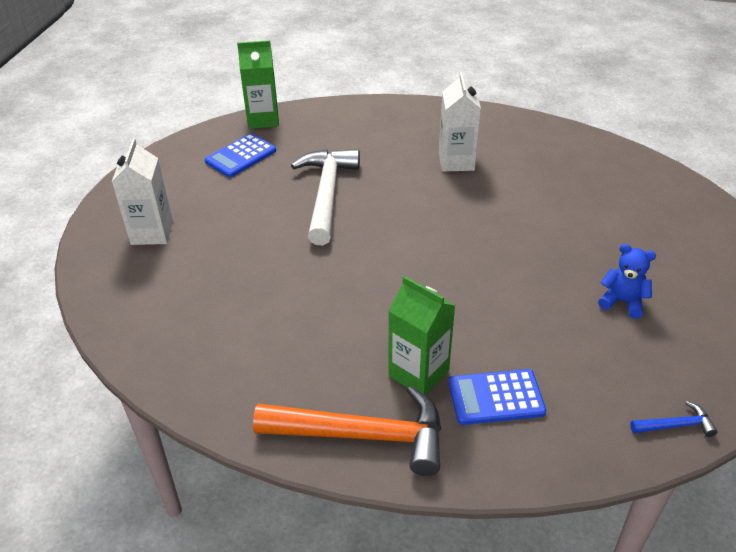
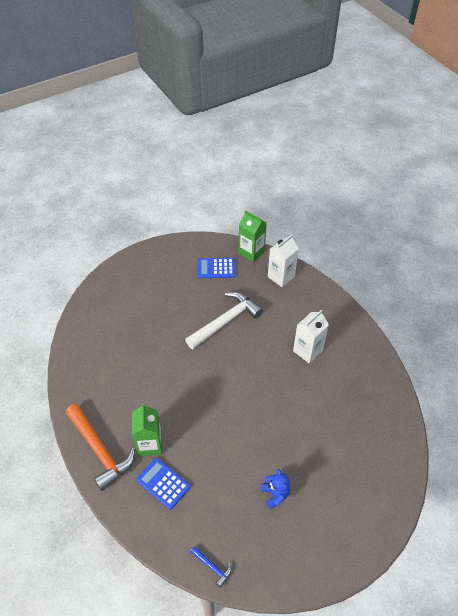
camera: 45 degrees right, 10 degrees up
white carton [112,139,173,245] -> white carton moved to [268,235,299,287]

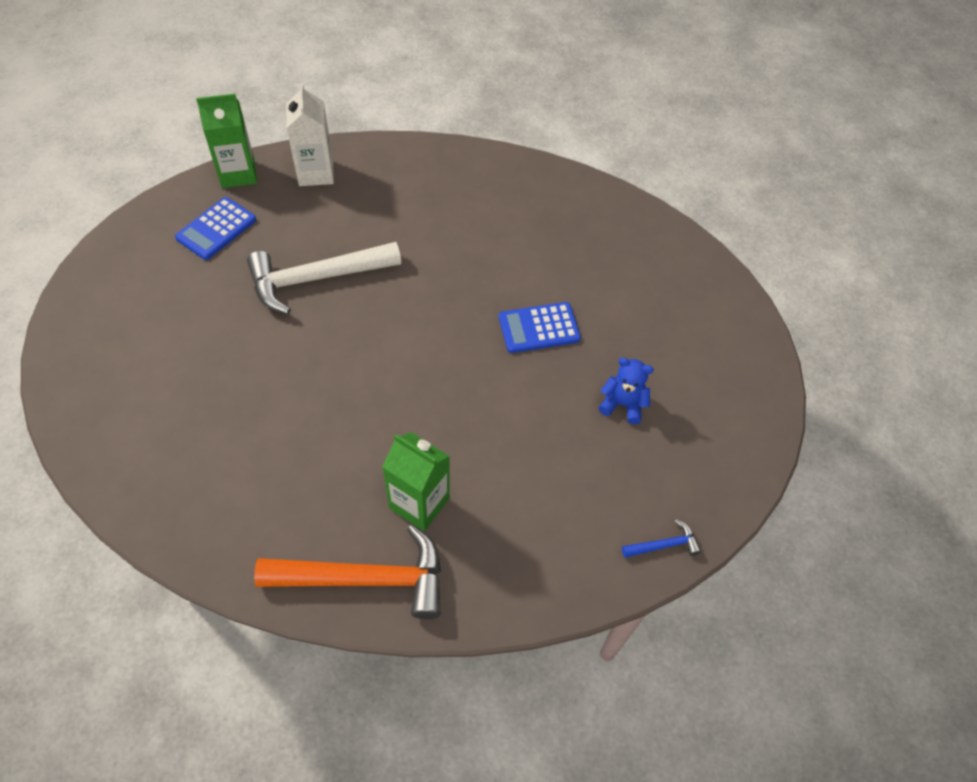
camera: 55 degrees left, 5 degrees up
blue calculator [136,458,190,510] -> blue calculator moved to [499,302,581,353]
white hammer [185,292,263,349] -> white hammer turned 105 degrees counterclockwise [247,242,401,314]
white carton [293,310,329,364] -> none

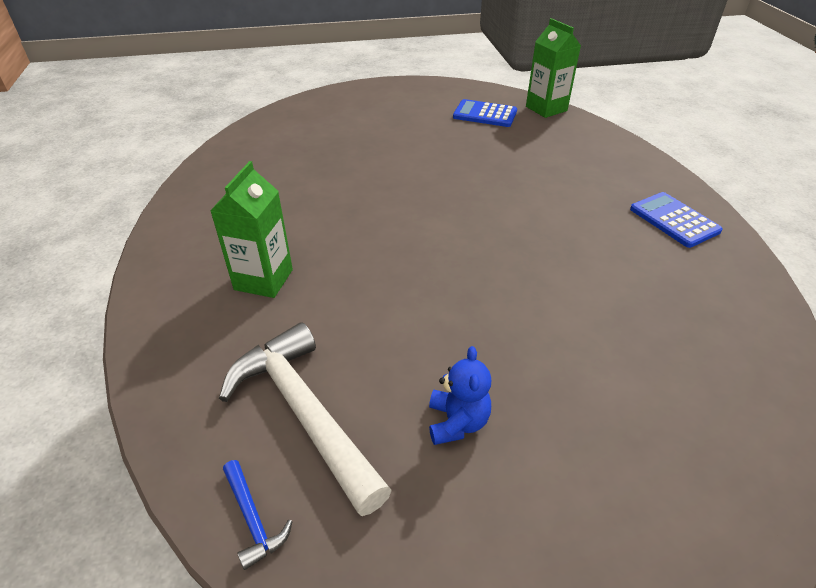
camera: 75 degrees right, 15 degrees down
white hammer [247,242,401,314] -> white hammer moved to [219,322,392,516]
orange hammer [254,525,441,619] -> none
white carton [287,83,334,186] -> none
blue calculator [499,302,581,353] -> blue calculator moved to [630,192,723,248]

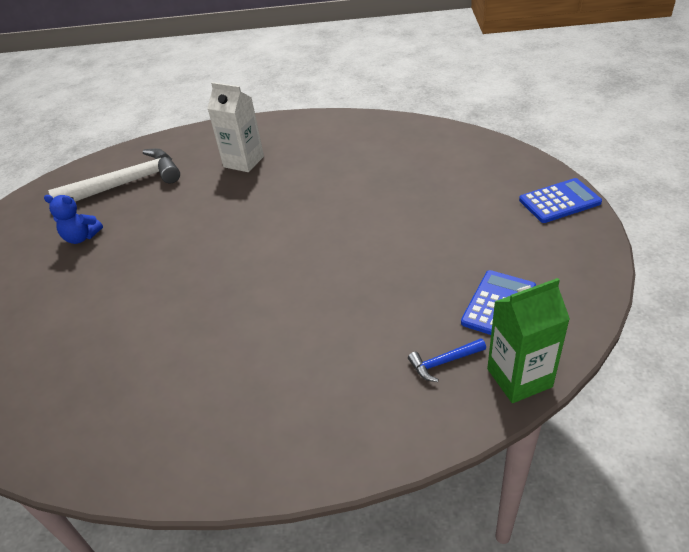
camera: 105 degrees right, 0 degrees up
green carton [210,161,293,298] -> white carton [207,82,264,172]
blue hammer [223,460,293,570] -> blue hammer moved to [408,338,486,382]
blue calculator [630,192,723,248] -> blue calculator moved to [519,178,602,223]

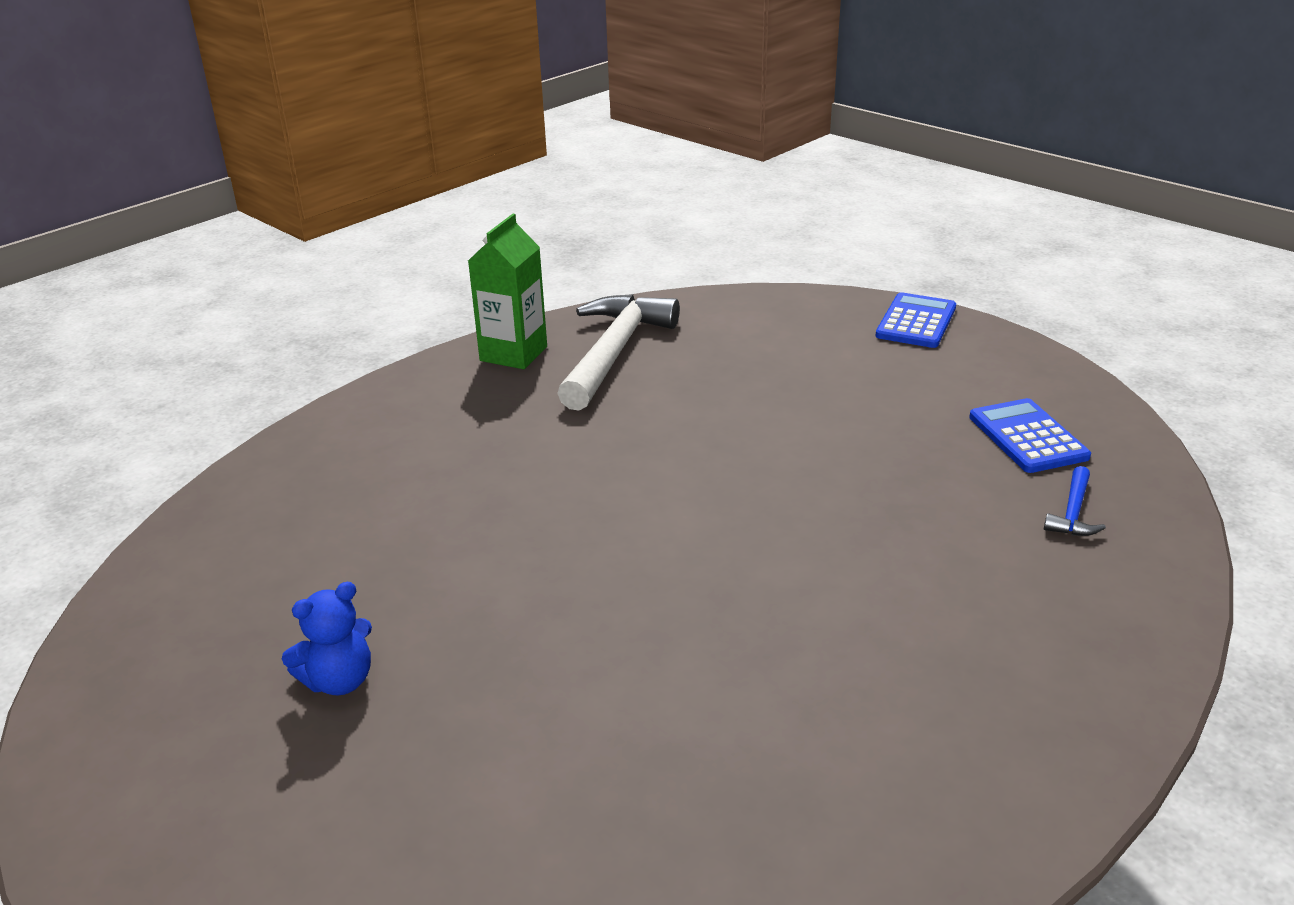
camera: 50 degrees left, 10 degrees down
white hammer [48,148,180,202] -> white hammer moved to [557,294,680,411]
white carton [207,82,264,172] -> none
green carton [487,278,570,403] -> green carton moved to [468,214,547,369]

